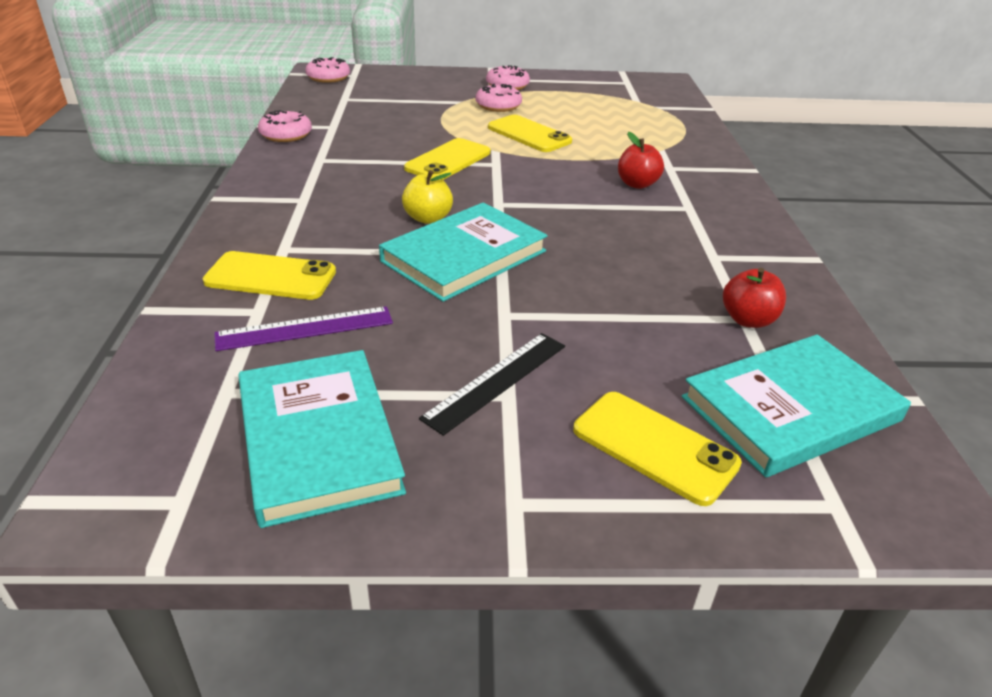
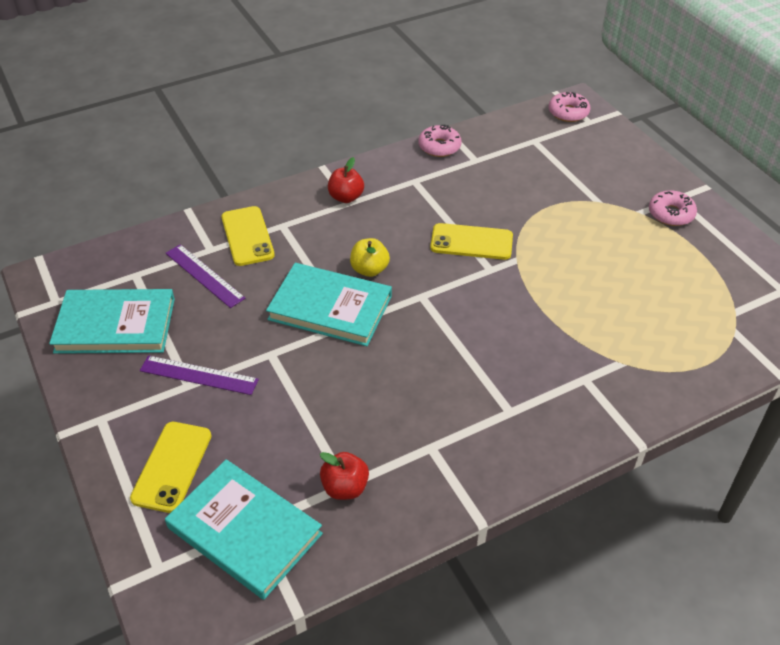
camera: 65 degrees right, 10 degrees up
turquoise book [238,350,406,528] -> turquoise book turned 45 degrees clockwise [49,289,175,354]
black ruler [419,333,565,436] -> purple ruler [140,355,259,395]
pink donut [475,84,522,112] -> none
yellow phone [488,115,572,152] -> none
red apple [618,132,664,189] -> red apple moved to [328,157,364,203]

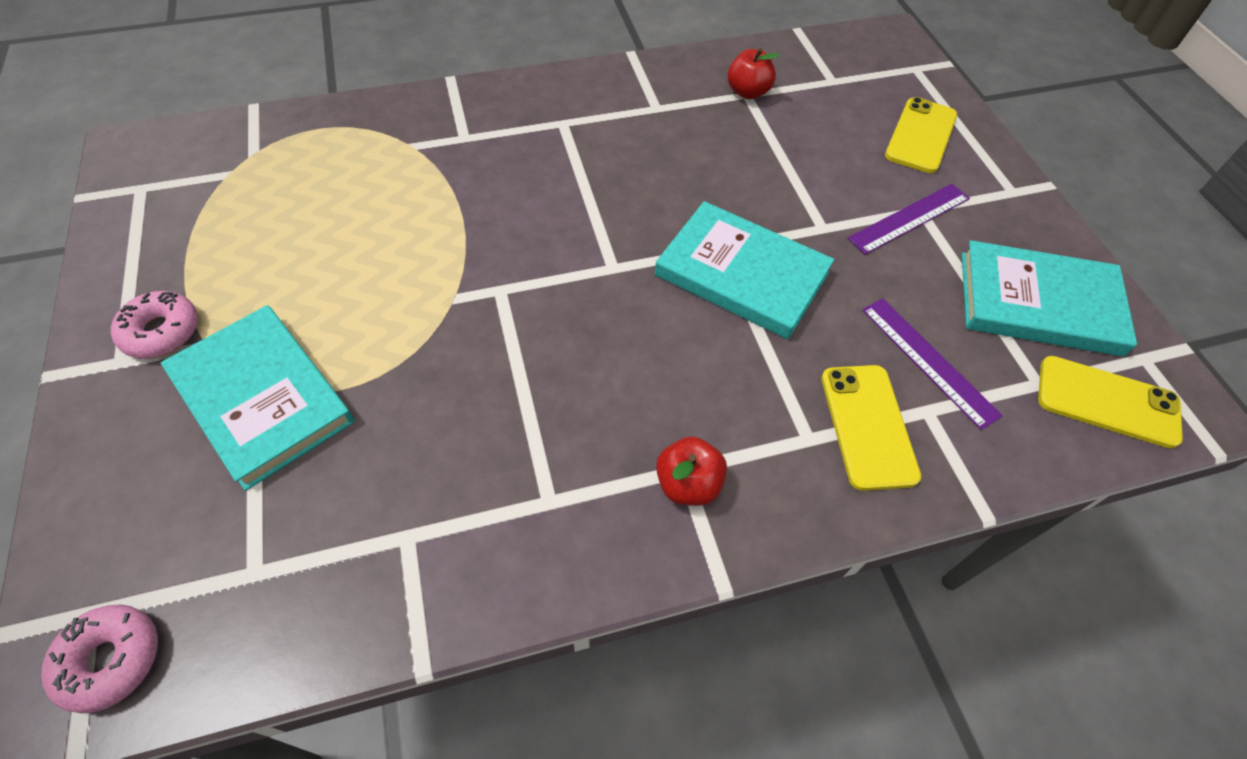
camera: 170 degrees left, 10 degrees up
purple ruler [140,355,259,395] -> purple ruler turned 60 degrees counterclockwise [848,184,970,255]
turquoise book [165,459,323,600] -> turquoise book moved to [161,305,354,491]
yellow apple [350,238,390,277] -> none
pink donut [418,125,462,157] -> none
yellow phone [430,223,513,260] -> yellow phone moved to [1038,356,1183,449]

